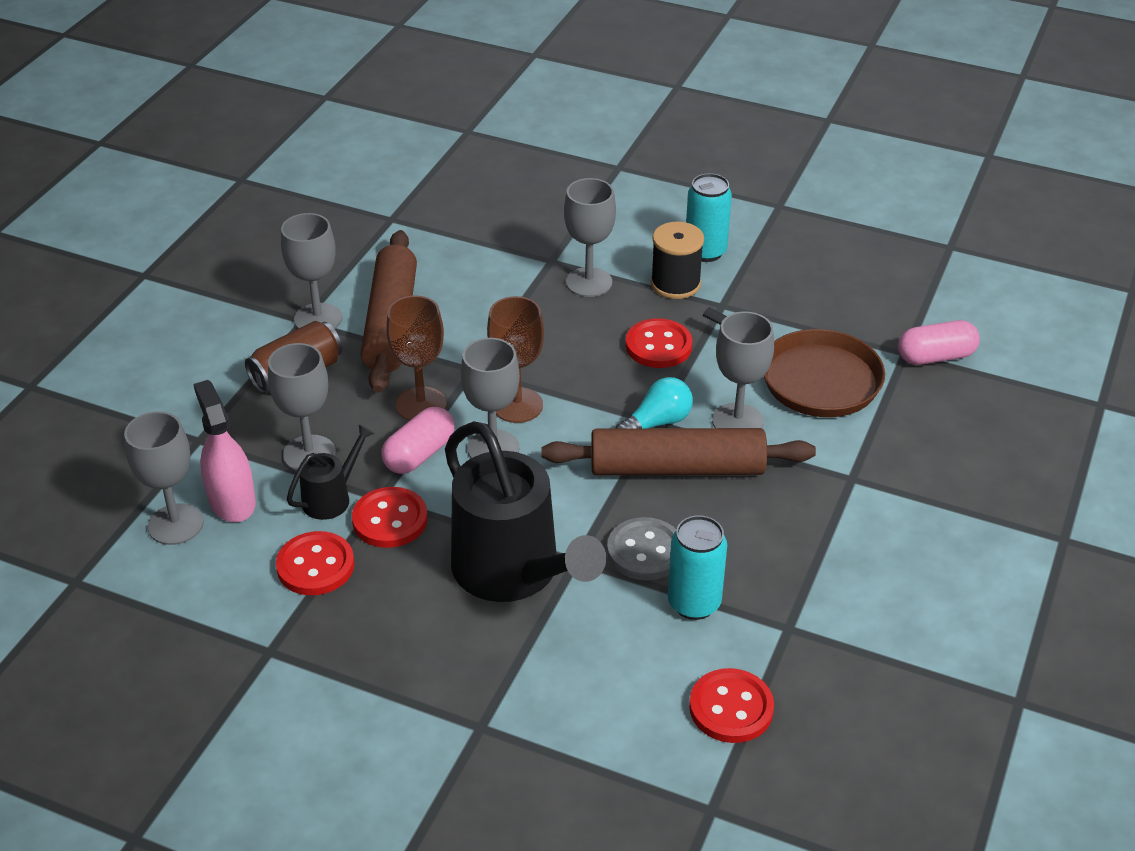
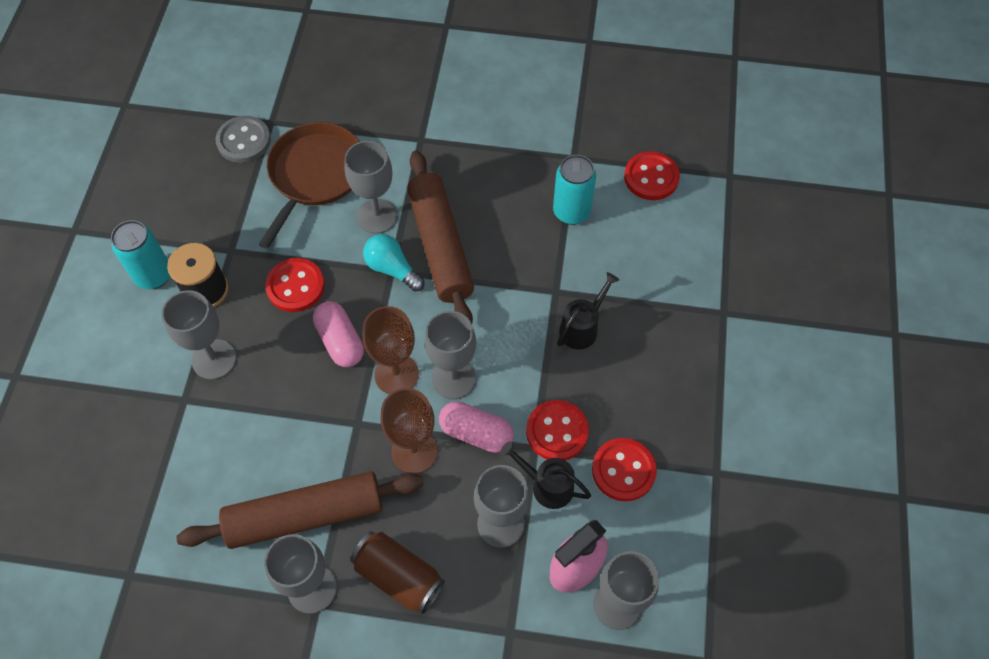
camera: 105 degrees left, 20 degrees up
black watering can [445,421,606,602] -> black watering can [557,272,619,350], size x0.46
grey button [607,517,676,580] -> grey button moved to [216,116,271,163]
pink capsule [898,320,980,365] -> pink capsule moved to [313,301,364,367]

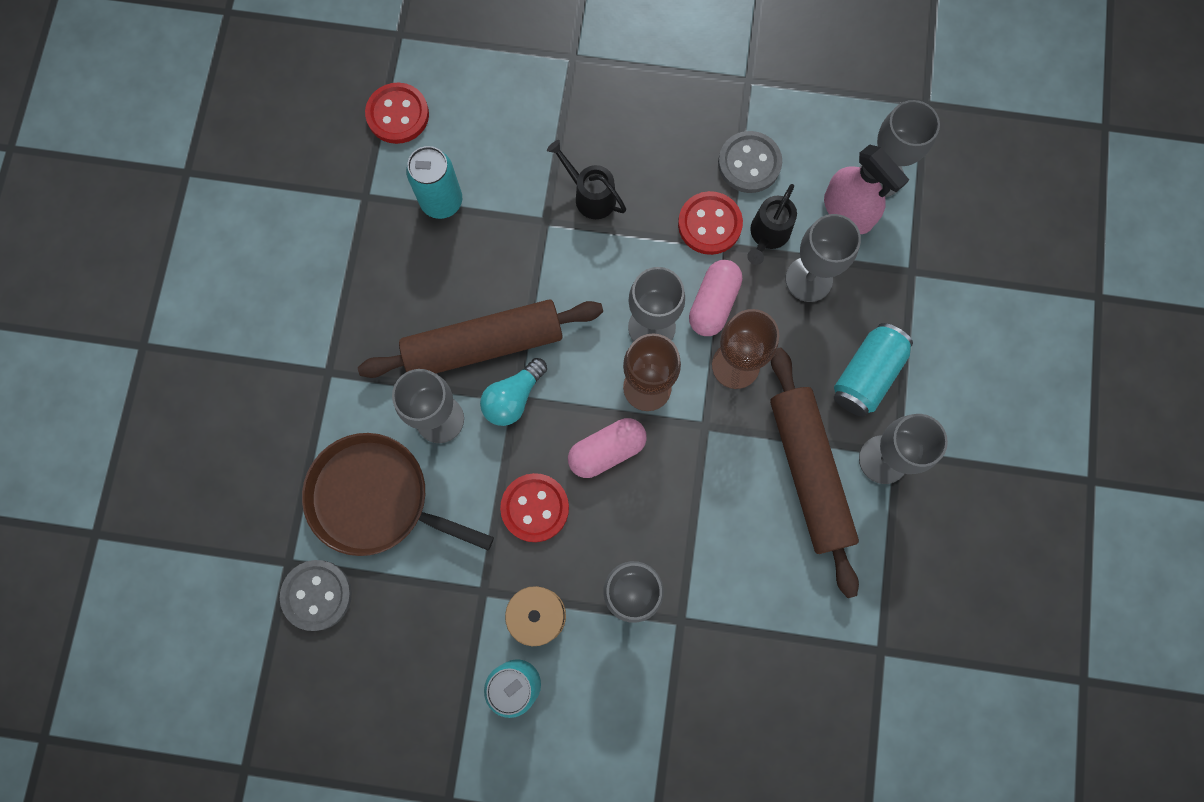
camera: 90 degrees left, 15 degrees up
brown can [350,531,445,614] -> turquoise can [834,323,913,417]
red button [592,438,657,501] -> grey button [718,131,782,193]

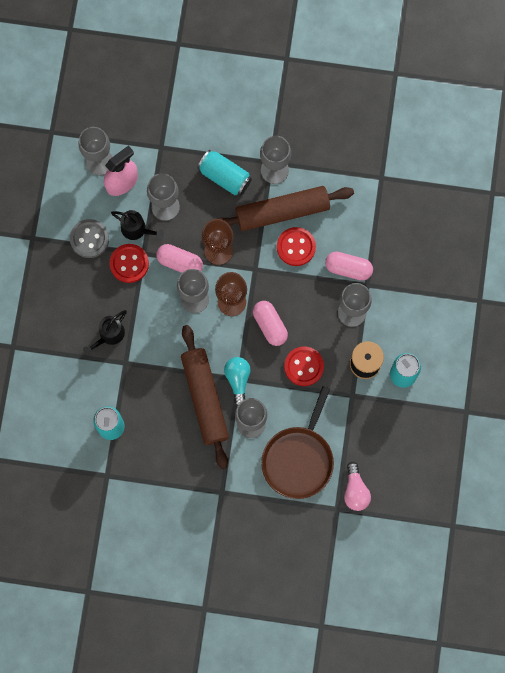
camera: 90 degrees left, 0 degrees up
grey button [280,560,352,631] -> pink light bulb [344,462,371,511]
red button [365,82,429,144] -> red button moved to [277,227,316,266]
turquoise light bulb [480,358,547,426] -> turquoise light bulb turned 135 degrees counterclockwise [224,357,251,406]
none -> pink capsule [325,252,373,281]

